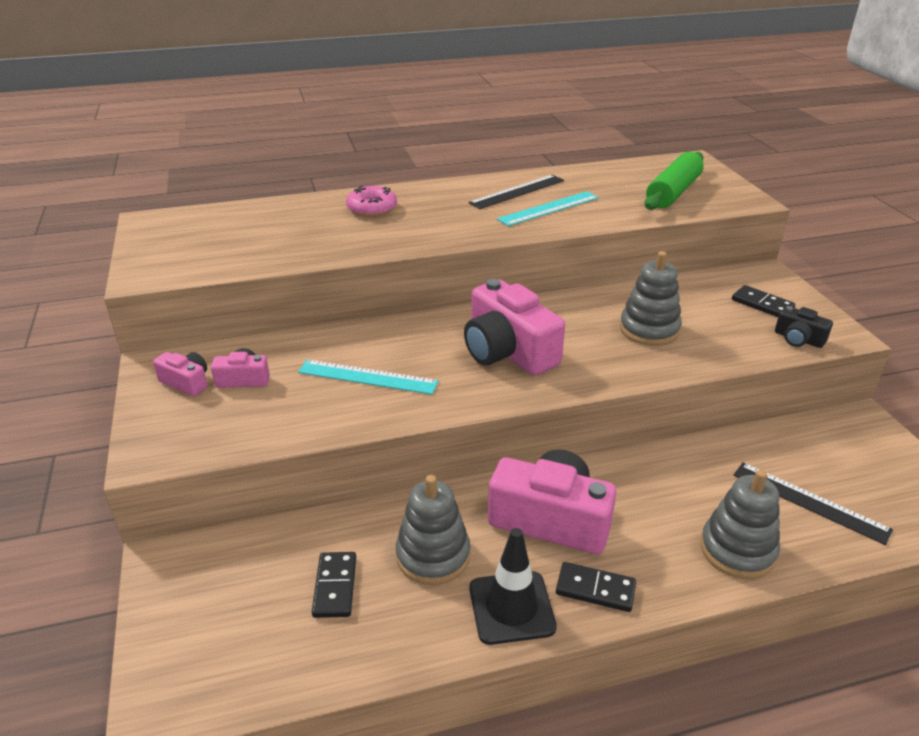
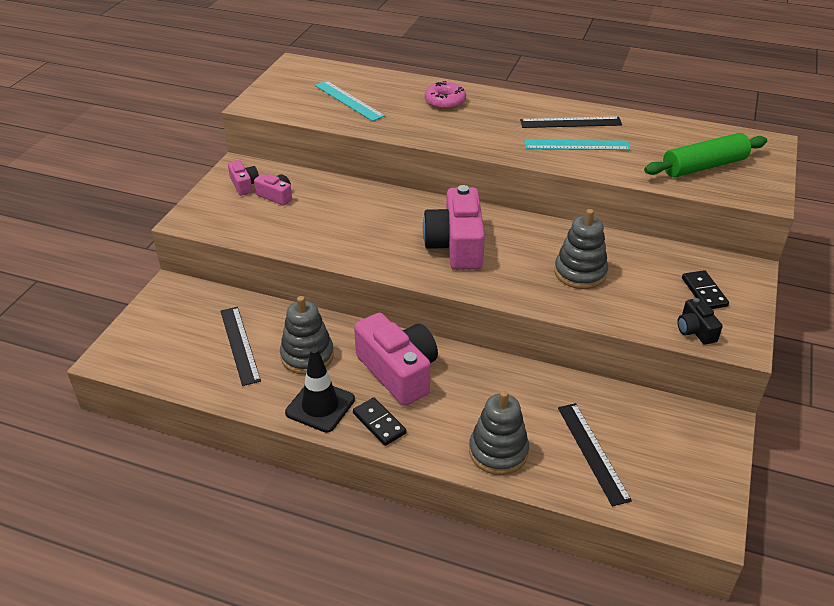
camera: 35 degrees right, 5 degrees up
turquoise ruler [298,359,439,395] -> turquoise ruler moved to [315,81,385,121]
black domino [312,552,356,618] -> black ruler [221,307,261,386]

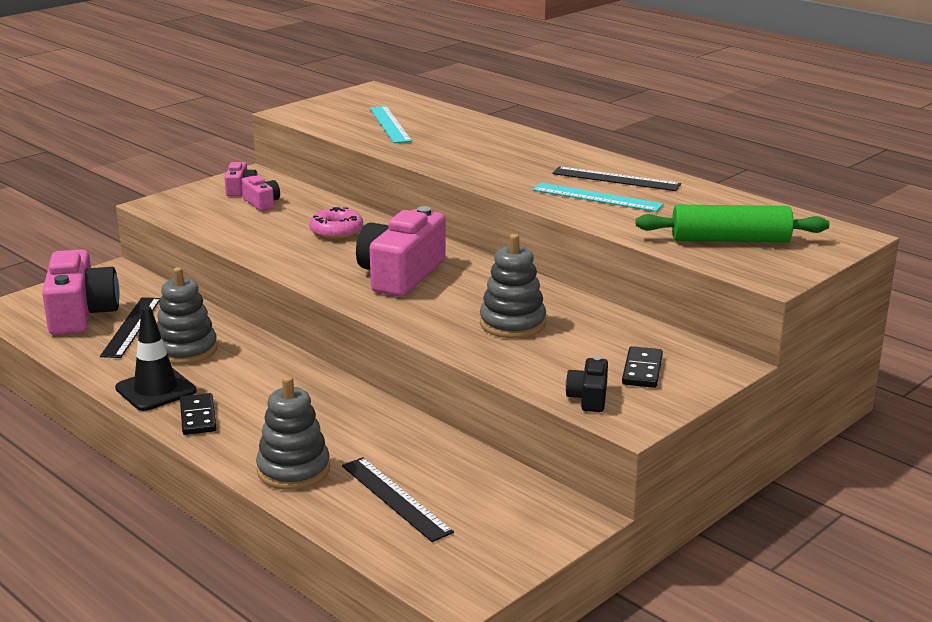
camera: 25 degrees right, 15 degrees down
pink camera [354,313,438,406] -> pink camera moved to [42,249,120,335]
pink donut [425,81,466,109] -> pink donut moved to [309,207,363,239]
black ruler [558,403,632,506] -> black ruler turned 45 degrees counterclockwise [342,457,454,542]

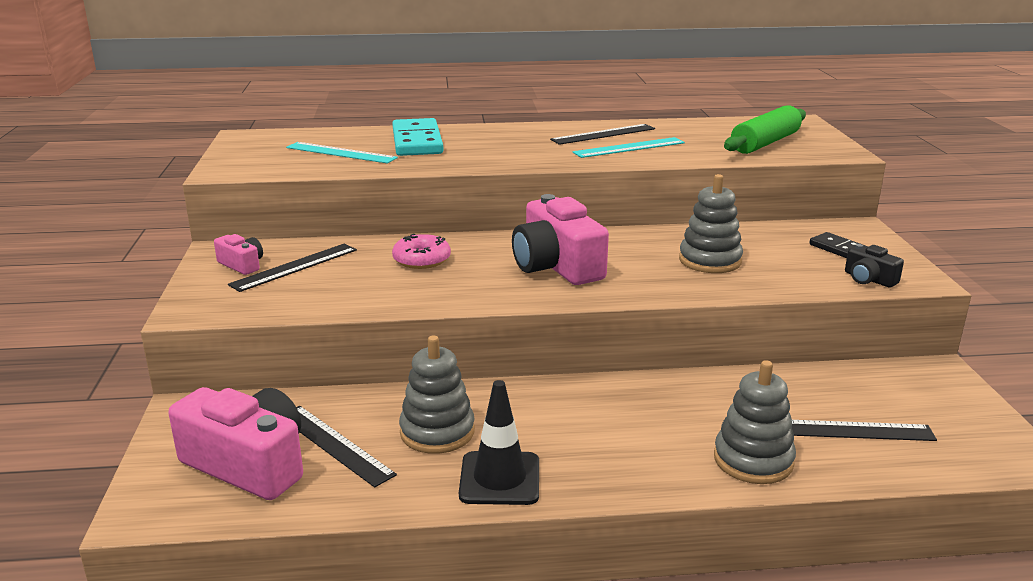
camera: 50 degrees left, 0 degrees up
black domino [180,393,217,435] -> none
pink camera [241,175,280,211] -> black ruler [228,244,357,292]
none -> turquoise domino [392,118,443,156]

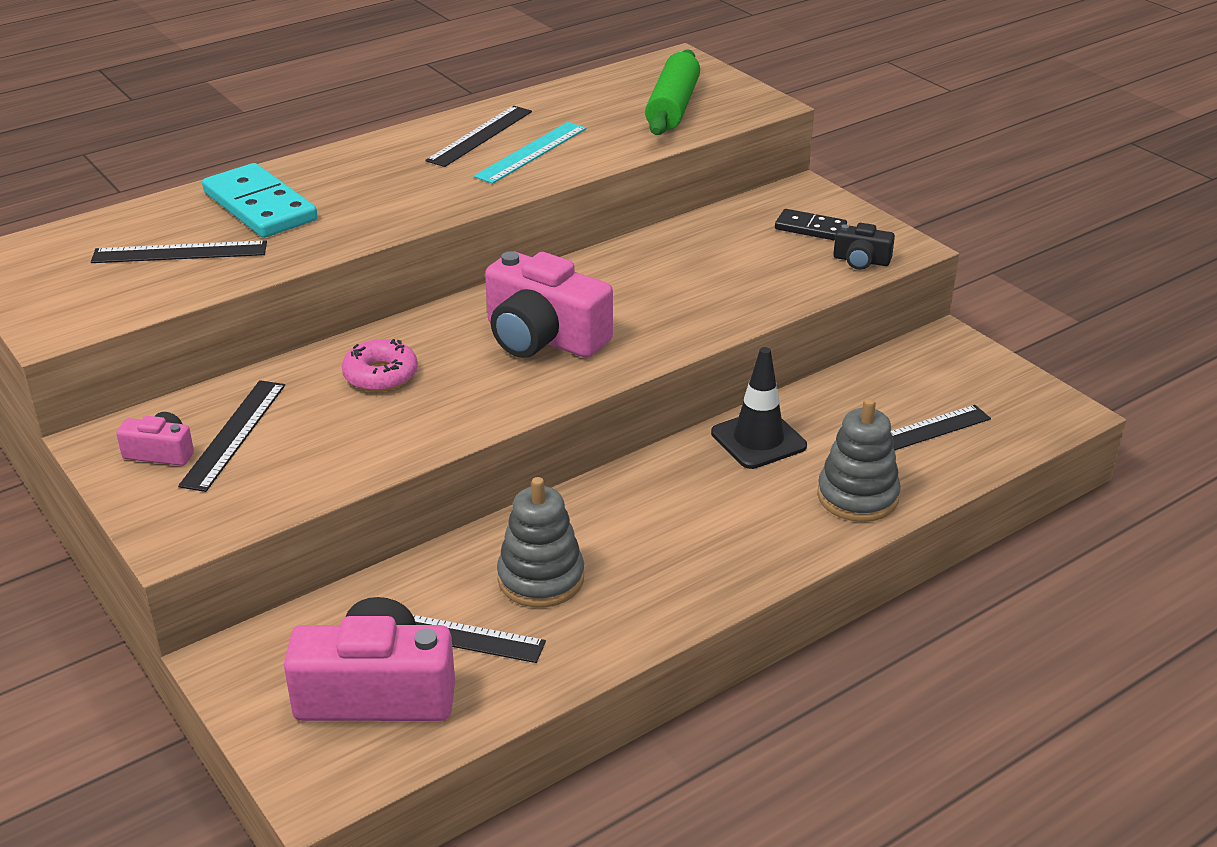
camera: 30 degrees left, 10 degrees up
turquoise ruler [286,142,398,164] -> black ruler [91,240,267,263]
black traffic cone [459,380,539,505] -> black traffic cone moved to [711,347,807,469]
grey stacking toy [679,174,743,273] -> none

